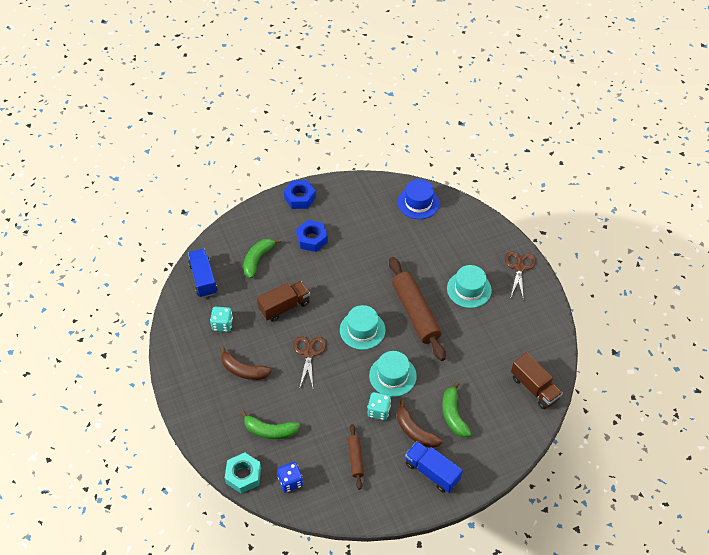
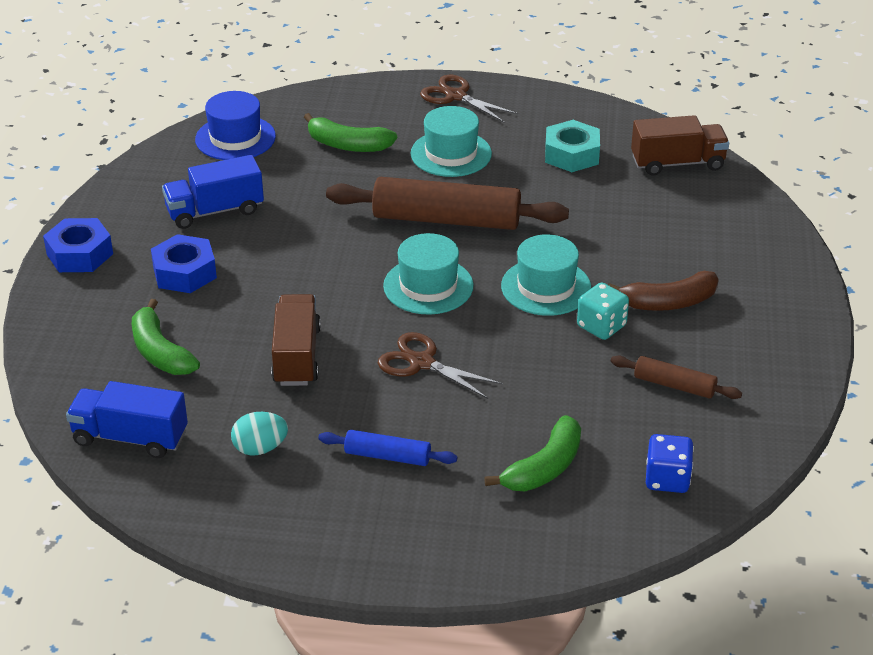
camera: 60 degrees left, 15 degrees down
turquoise dice [210,307,233,332] -> turquoise egg [231,412,288,455]
brown banana [220,346,272,380] -> blue rolling pin [318,430,458,466]
turquoise nut [225,453,261,494] -> turquoise nut moved to [545,120,600,172]
blue truck [405,441,463,493] -> blue truck moved to [162,155,264,229]
green banana [442,382,471,437] -> green banana moved to [304,113,397,152]

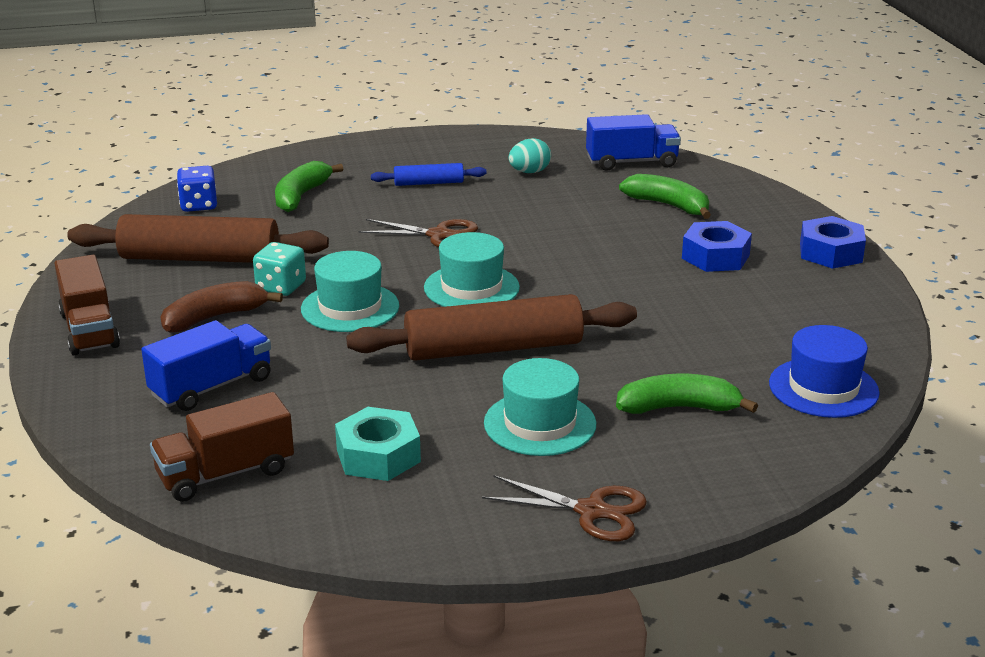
camera: 160 degrees right, 10 degrees down
blue truck [162,155,264,229] -> blue truck moved to [141,320,271,411]
brown truck [271,294,321,386] -> brown truck moved to [54,255,120,355]
brown rolling pin [611,355,742,399] -> brown rolling pin [67,214,329,263], size x2.03

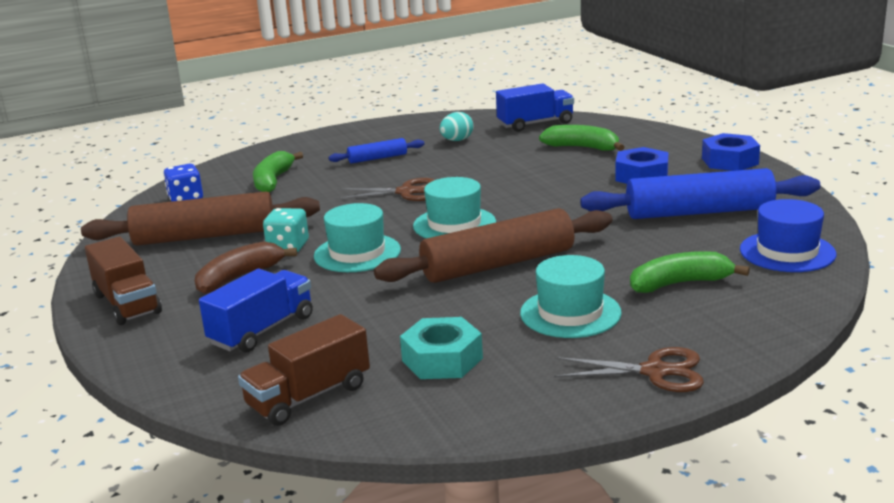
camera: 10 degrees left, 5 degrees down
none -> blue rolling pin [581,168,820,219]

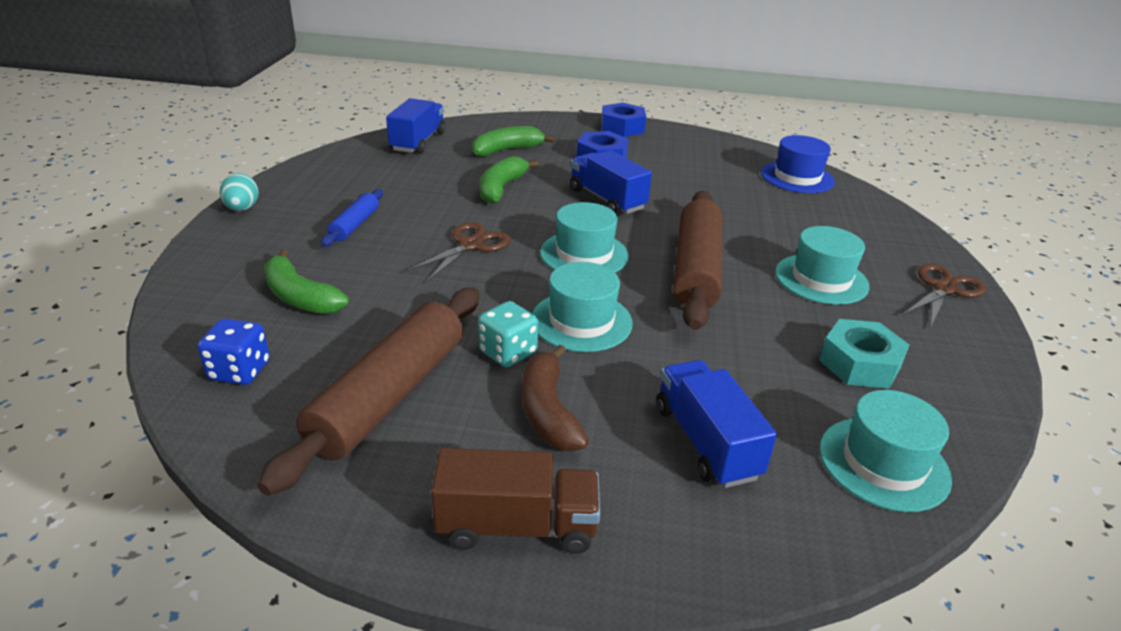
camera: 60 degrees left, 10 degrees up
brown truck [238,314,370,426] -> turquoise hat [820,390,952,512]
turquoise egg [440,112,473,141] -> turquoise egg moved to [220,173,259,211]
blue rolling pin [581,168,820,219] -> none
green banana [630,251,750,293] -> green banana moved to [480,156,539,204]
none -> blue truck [570,150,652,215]

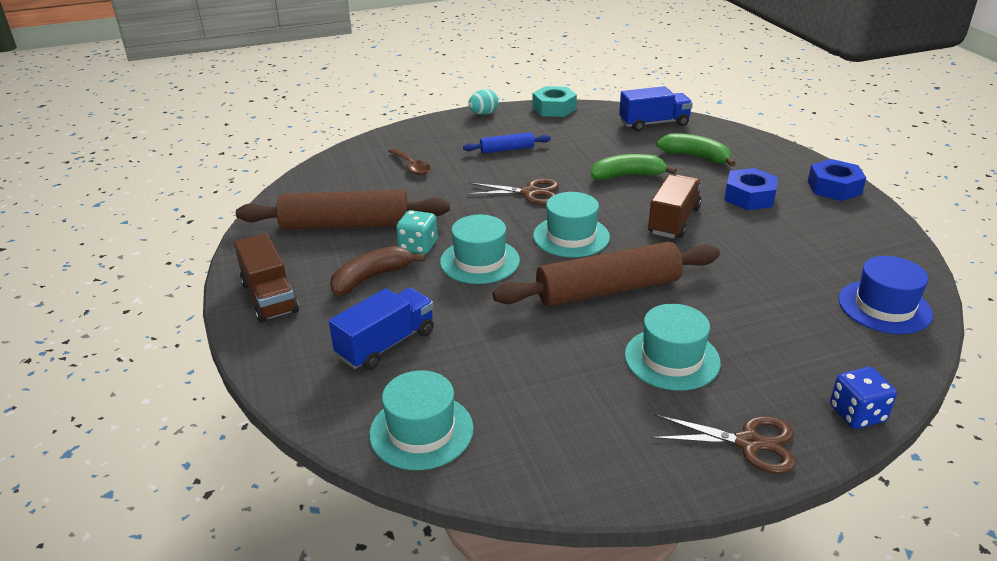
camera: 65 degrees right, 0 degrees up
blue dice [197,318,270,385] -> blue dice moved to [830,367,897,429]
green banana [264,249,349,314] -> brown spoon [389,148,431,175]
blue truck [570,150,652,215] -> brown truck [648,175,702,238]
turquoise nut [819,319,909,388] -> turquoise nut moved to [532,86,577,117]

